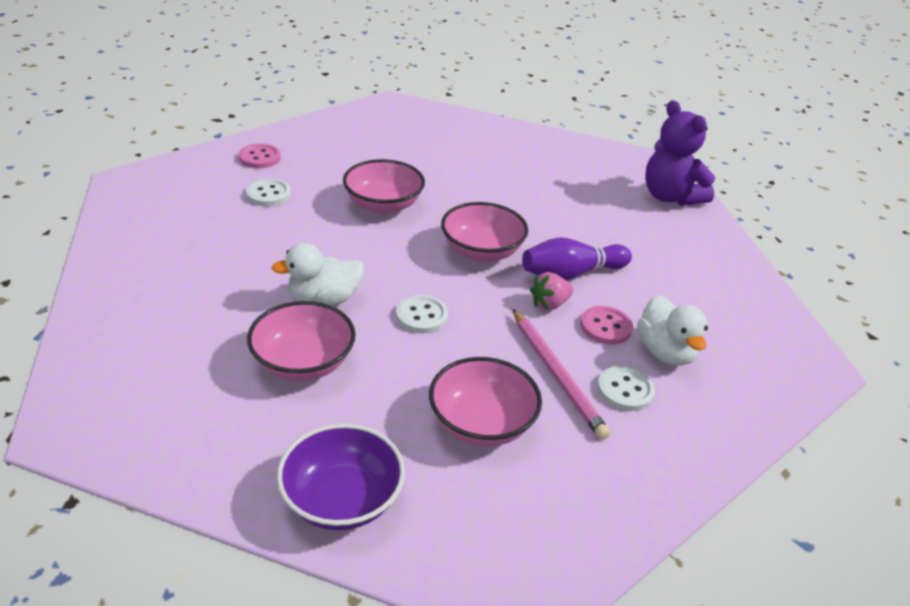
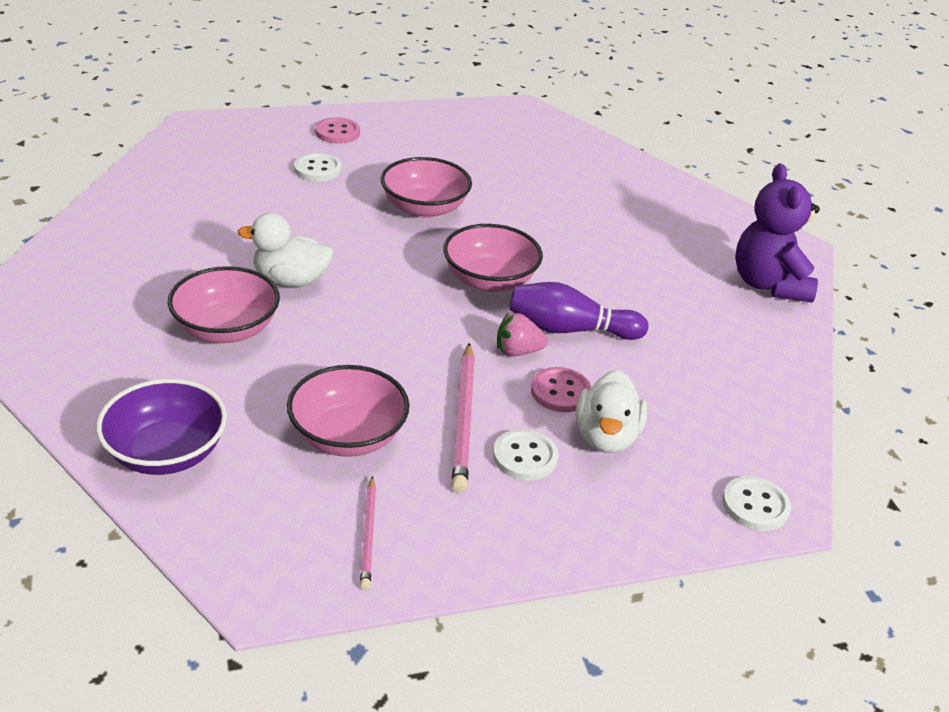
camera: 25 degrees right, 0 degrees up
white button [396,295,448,333] -> white button moved to [722,476,791,531]
none -> pink pencil [360,476,376,590]

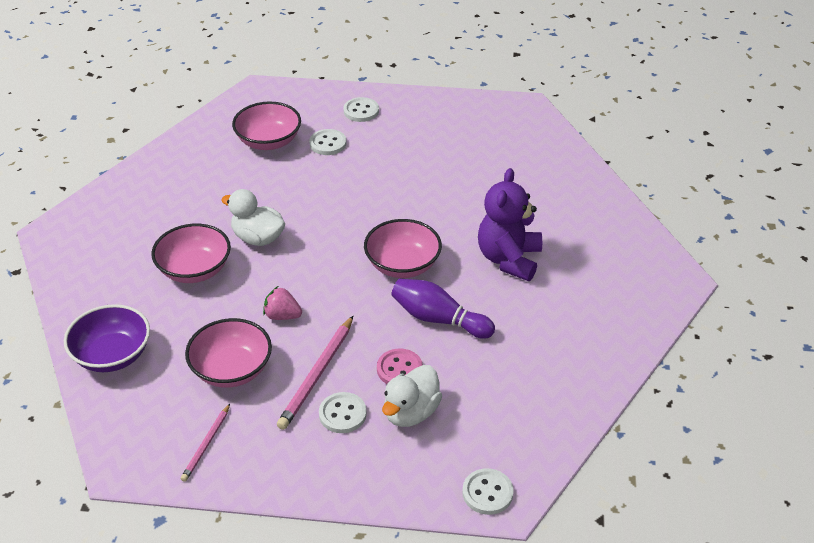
camera: 25 degrees right, 5 degrees up
pink button [315,117,360,144] -> white button [343,97,379,122]
pink bowl [381,157,472,218] -> pink bowl moved to [232,102,301,150]
pink strawberry [497,313,548,357] -> pink strawberry moved to [263,286,302,320]
purple teddy bear [735,164,820,302] -> purple teddy bear moved to [478,168,542,281]

